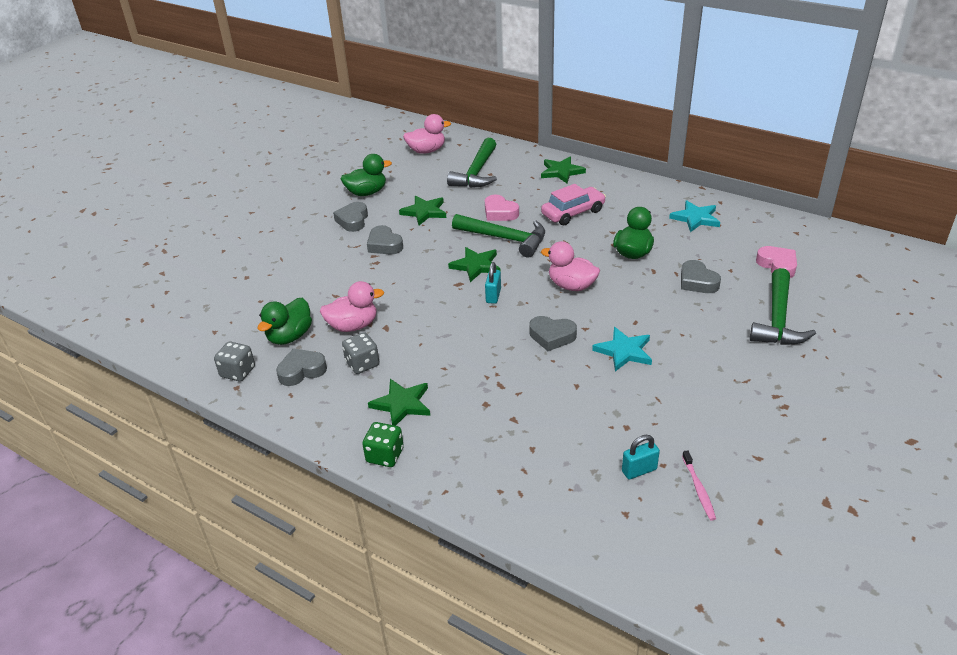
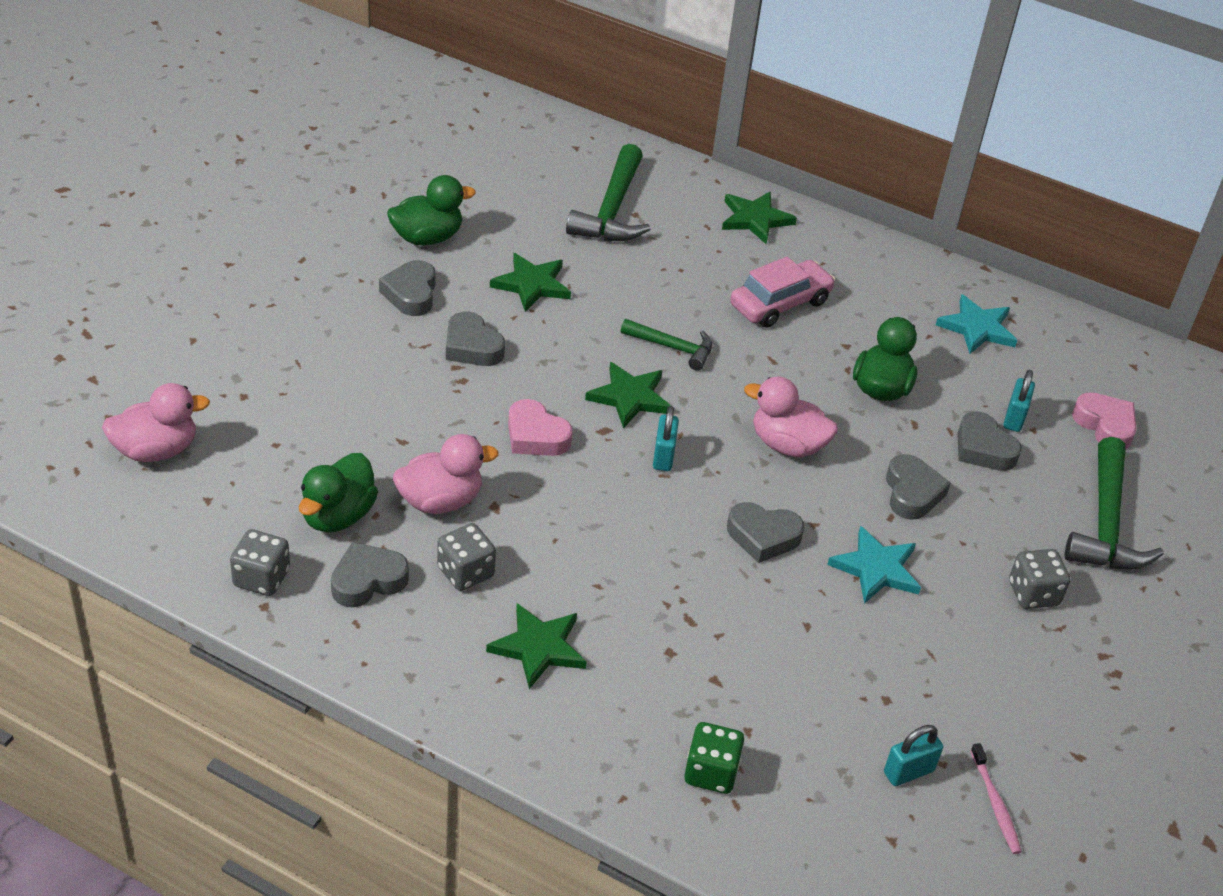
camera: 10 degrees left, 5 degrees up
green dice [362,422,404,467] -> green dice moved to [684,722,744,794]
pink duck [403,114,451,154] -> pink duck moved to [102,383,210,462]
green hammer [452,214,545,258] -> green hammer [621,319,712,371], size x0.59
pink heart [485,195,519,221] -> pink heart moved to [508,399,573,456]
none -> grey heart [886,454,950,520]
none -> turquoise padlock [1003,370,1035,432]
none -> grey dice [1009,549,1070,609]

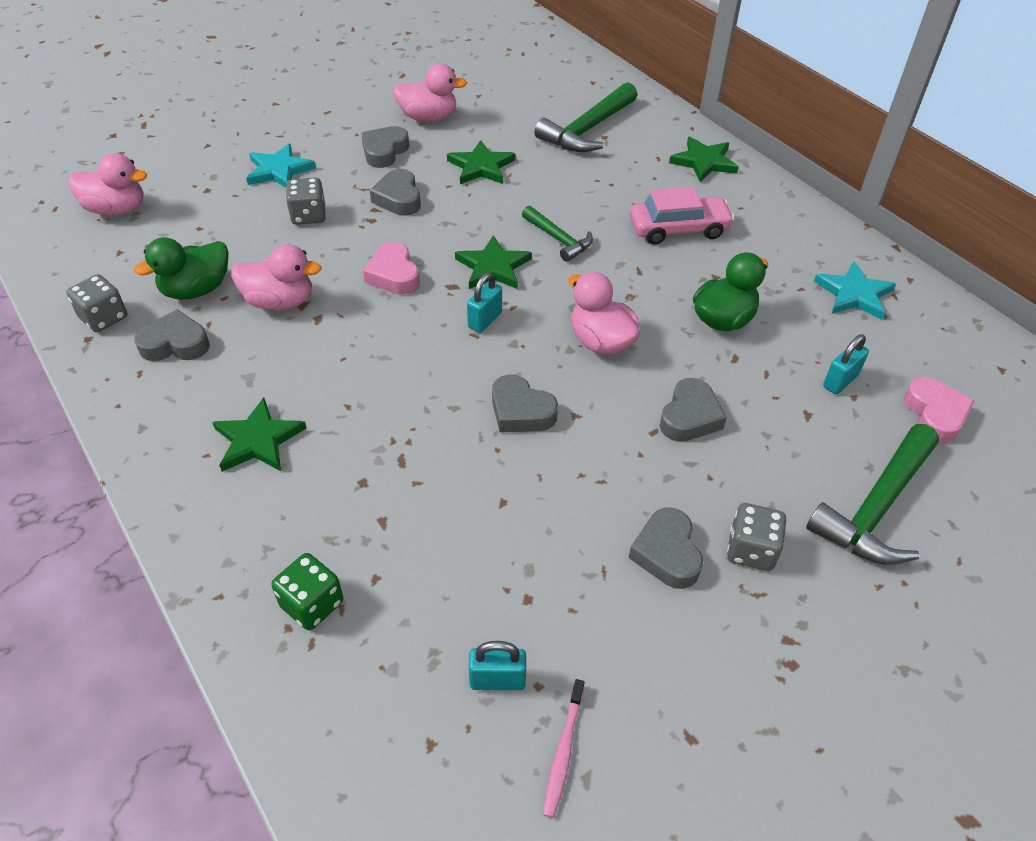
camera: 30 degrees right, 5 degrees up
green duck [387,175,476,245] -> pink duck [393,64,467,122]
grey dice [437,523,496,591] -> grey dice moved to [286,178,326,225]
turquoise star [827,526,921,604] -> turquoise star moved to [246,143,316,188]
grey heart [957,411,1022,471] -> grey heart moved to [629,508,703,589]

